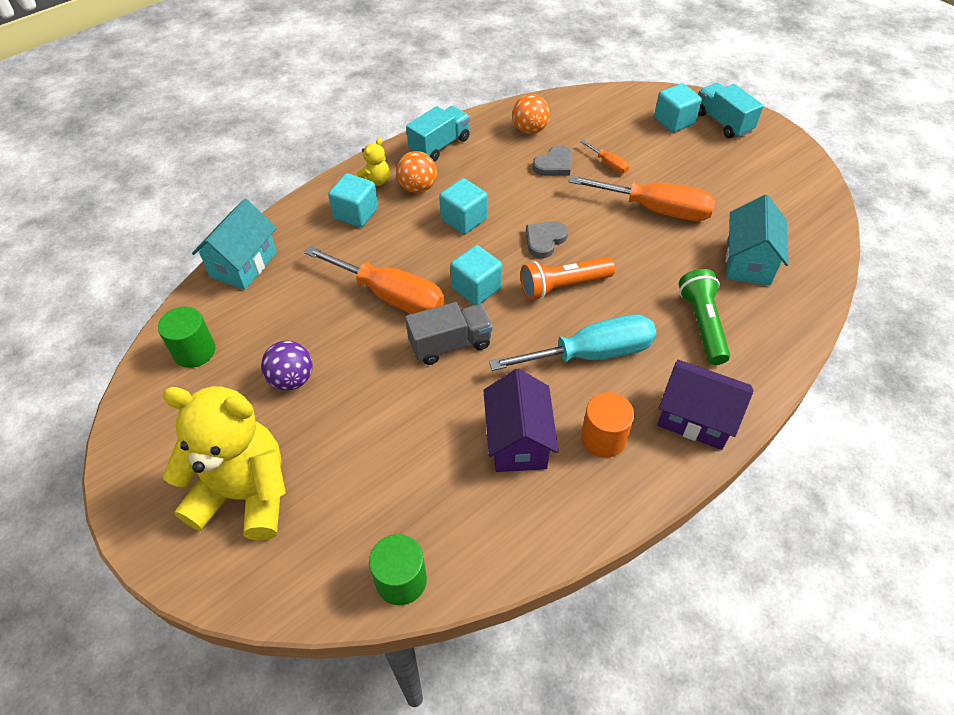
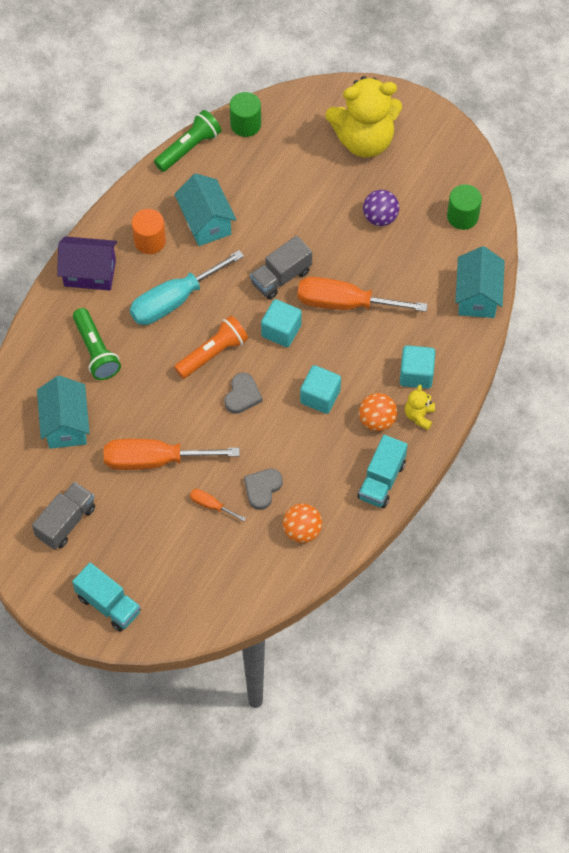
camera: 160 degrees right, 10 degrees up
purple house [483,369,559,472] -> turquoise house [174,173,236,246]
turquoise cube [654,83,702,133] -> none
none -> grey truck [32,482,95,549]
none -> green flashlight [154,110,221,172]

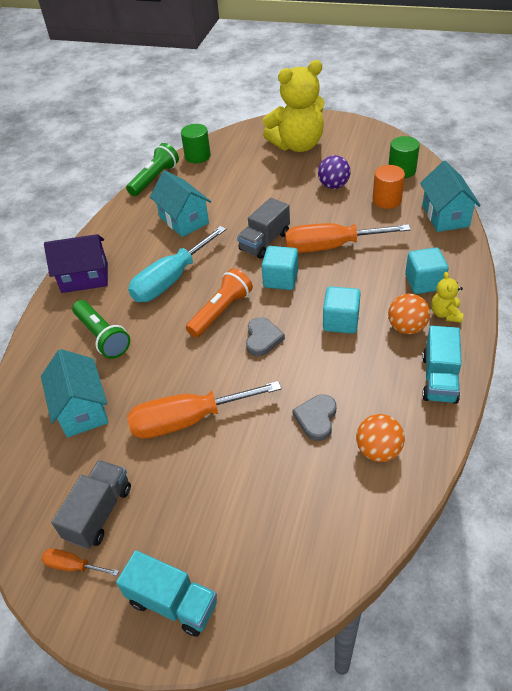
camera: 10 degrees left, 15 degrees down
orange cylinder [132,209,166,254] -> orange cylinder moved to [372,165,405,209]
orange screwdriver [190,489,246,521] -> orange screwdriver moved to [41,549,119,576]

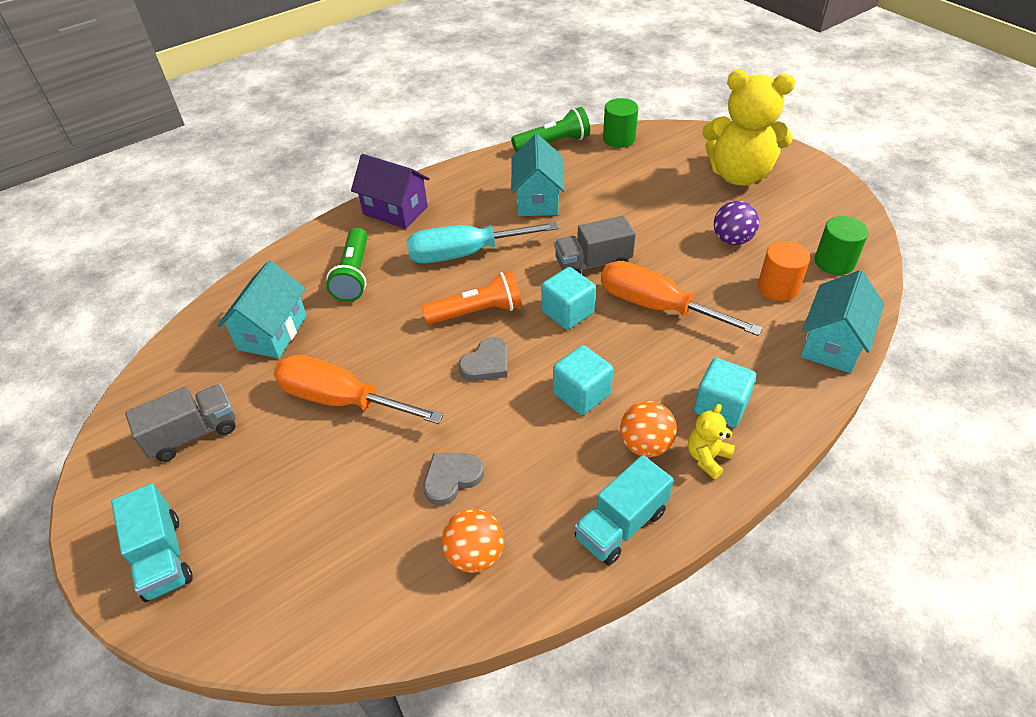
camera: 35 degrees right, 0 degrees up
orange screwdriver [41,549,119,576] -> none

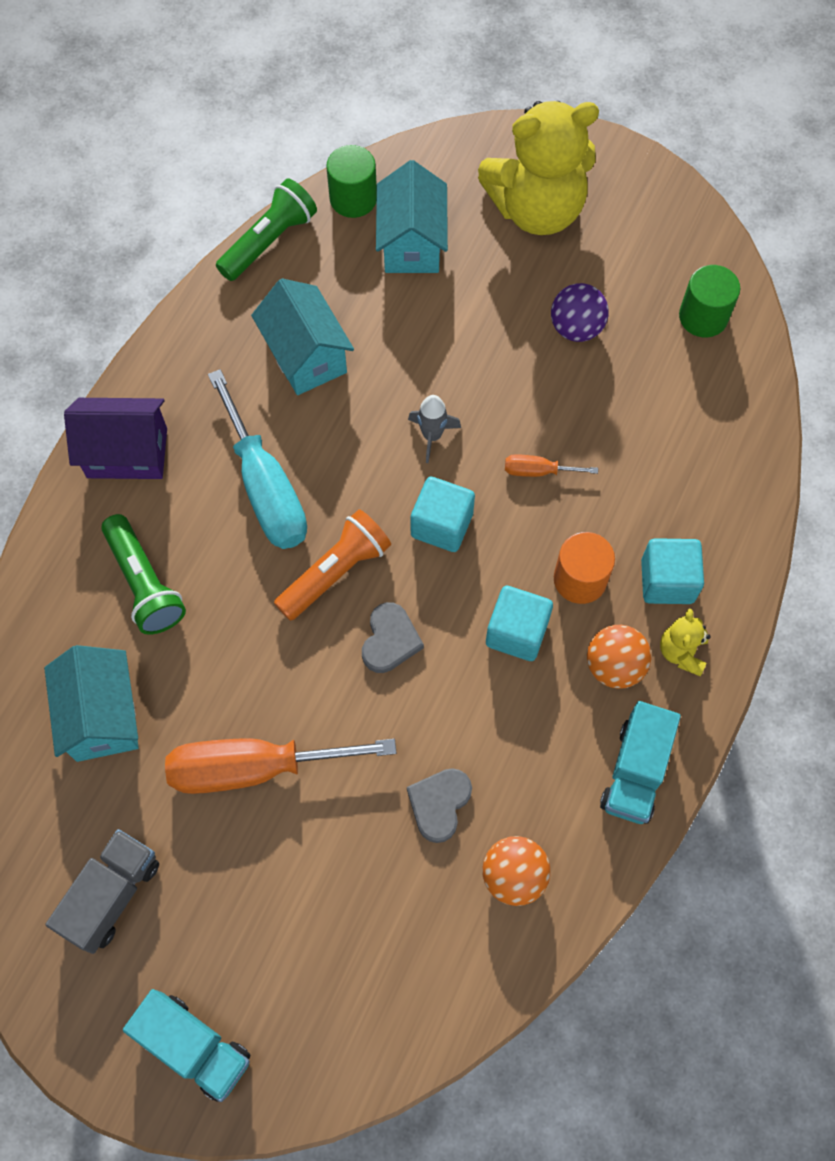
camera: 30 degrees left, 20 degrees up
turquoise screwdriver [407,222,559,263] -> turquoise screwdriver turned 75 degrees counterclockwise [208,369,307,549]
grey truck [554,216,636,274] -> grey rocket [408,395,461,463]
orange screwdriver [601,261,763,336] -> orange screwdriver [505,454,598,477], size x0.45
orange cylinder [758,241,810,301] -> orange cylinder moved to [554,532,615,604]
turquoise house [801,270,884,373] -> turquoise house moved to [376,160,448,273]

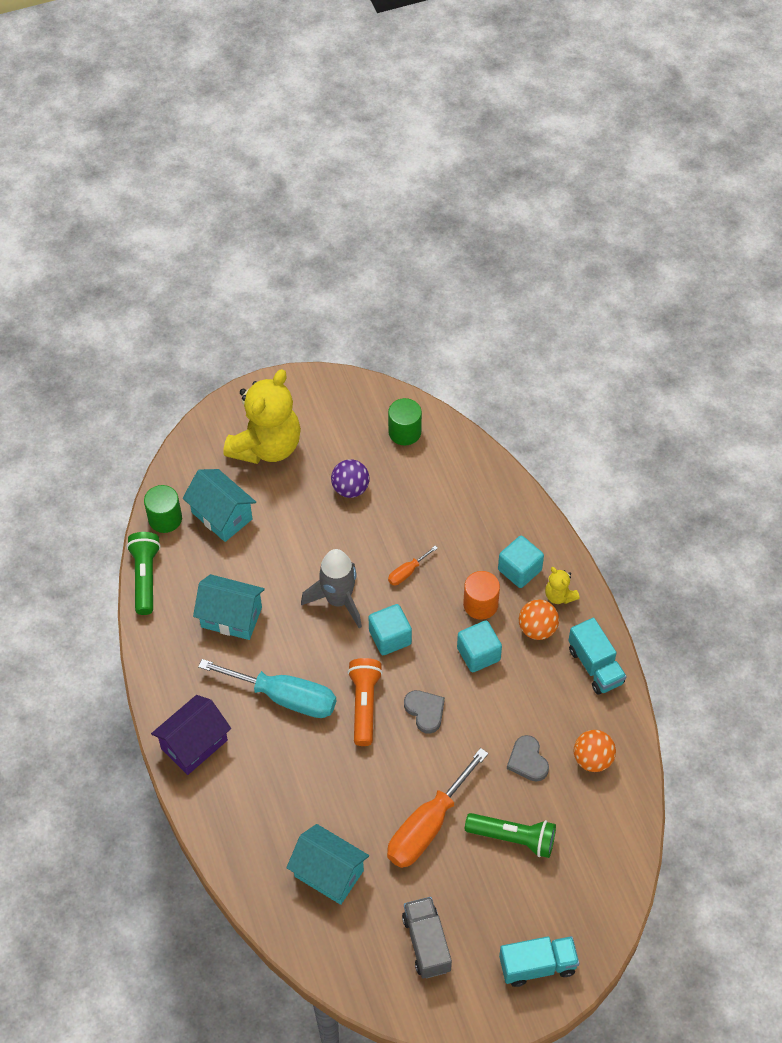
camera: 45 degrees left, 10 degrees down
green flashlight [101,514,186,635] -> green flashlight moved to [465,813,556,858]
grey rocket [408,395,461,463] -> grey rocket [301,549,362,628], size x1.82

